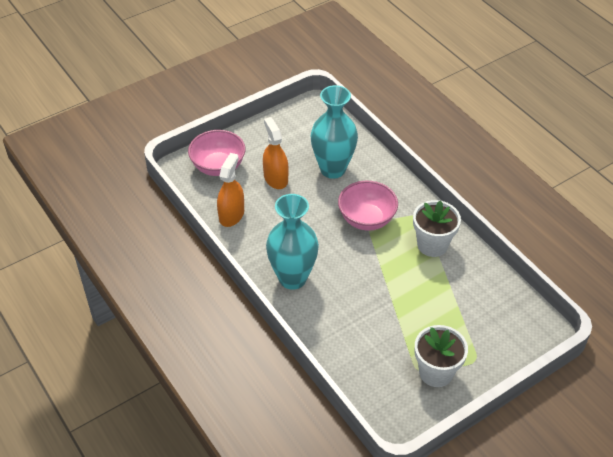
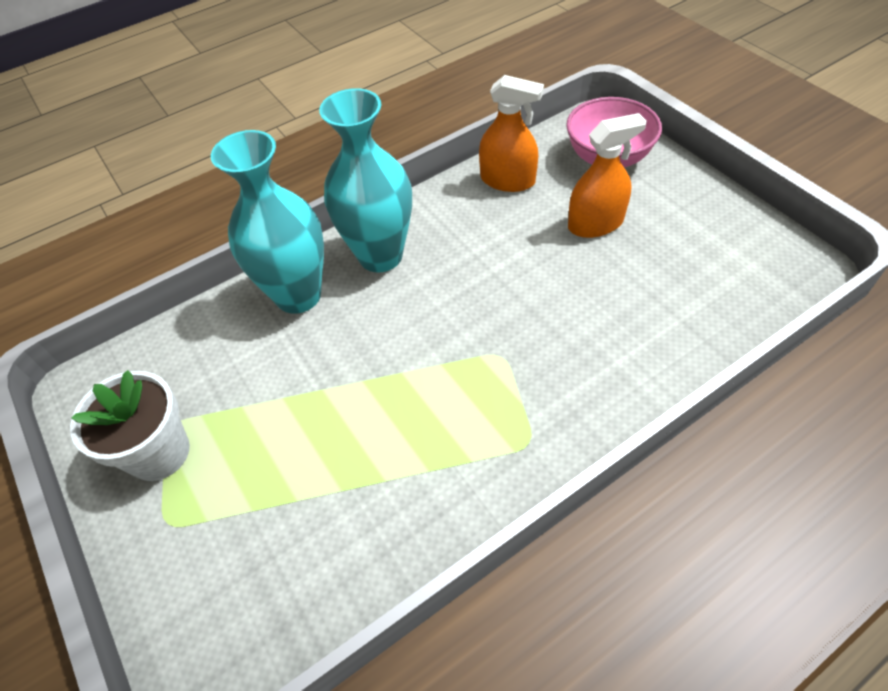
camera: 95 degrees right, 5 degrees up
turquoise vase [311,85,358,179] -> turquoise vase moved to [211,130,324,314]
pink bowl [338,181,398,231] -> none
white flower pot [413,200,461,257] -> none

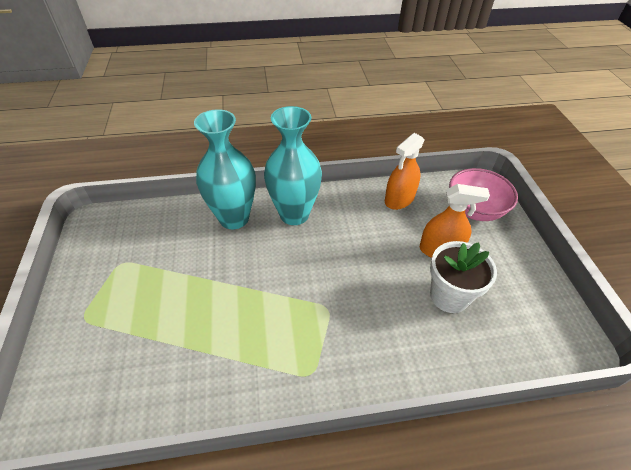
camera: 20 degrees right, 5 degrees down
white flower pot [70,370,190,481] -> white flower pot moved to [430,241,497,313]
orange spray bottle [479,75,544,192] -> orange spray bottle turned 90 degrees clockwise [385,133,425,210]

